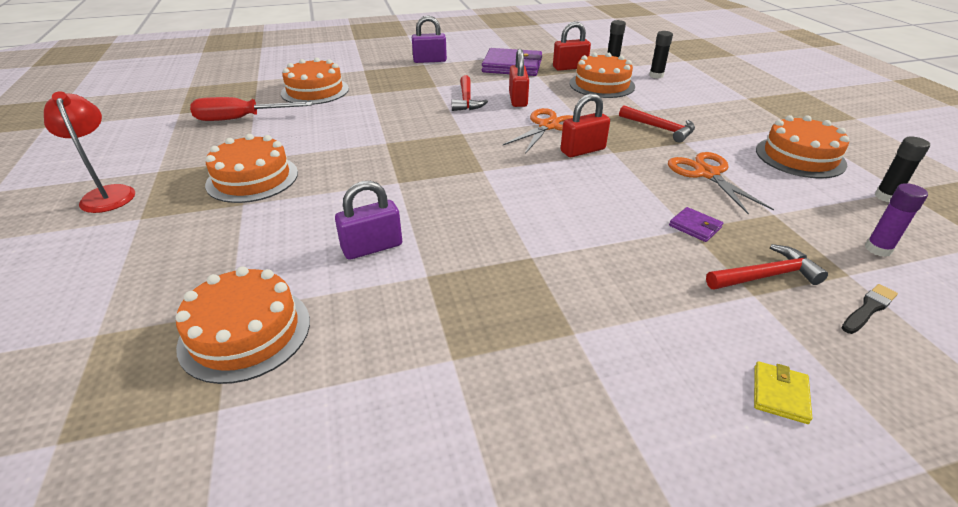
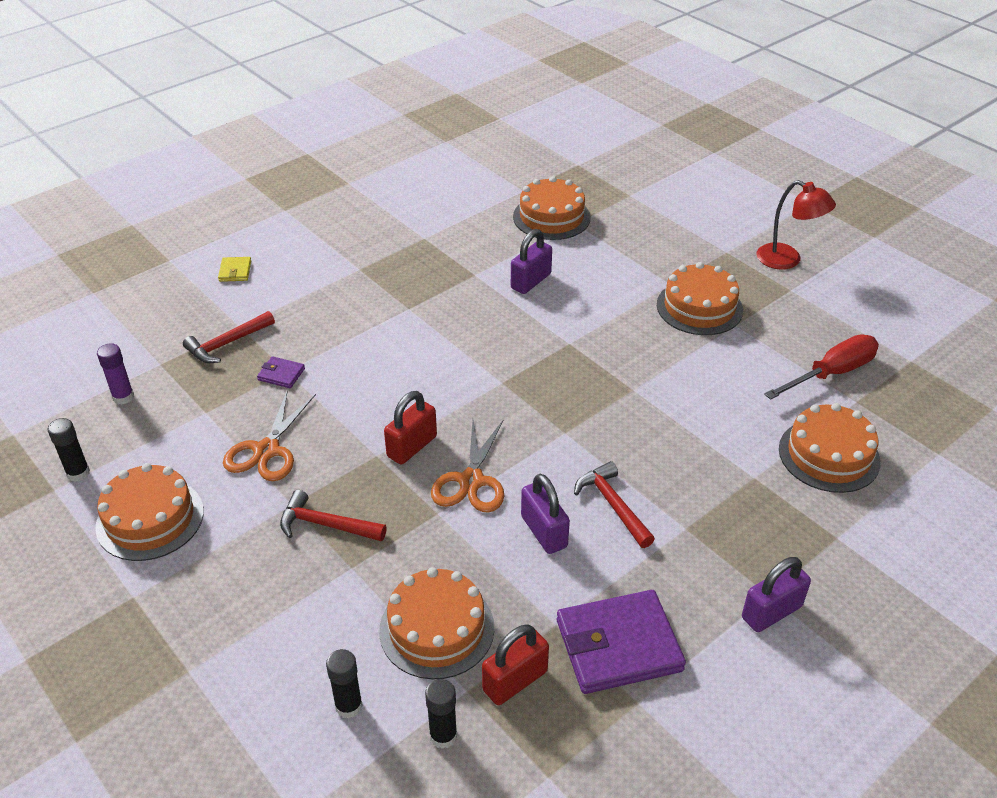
camera: 155 degrees right, 5 degrees up
red padlock [509,49,529,107] -> purple padlock [521,474,570,554]
orange scissors [668,152,774,214] -> orange scissors turned 60 degrees clockwise [223,389,316,481]
black brush [842,284,898,334] -> none

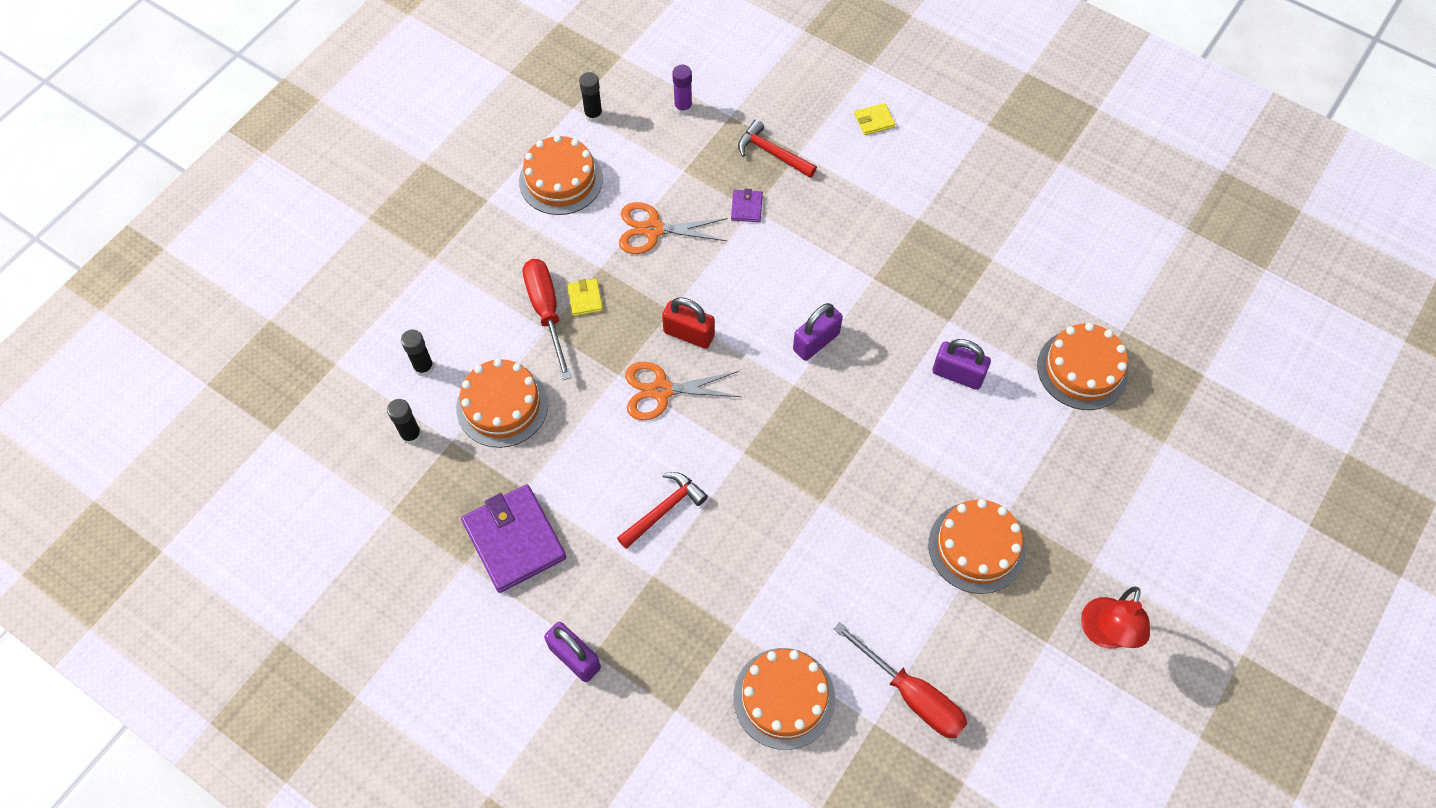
camera: 75 degrees right, 20 degrees up
red hammer [280,490,387,541] -> yellow wallet [567,279,603,316]
red padlock [482,624,549,705] -> none
purple padlock [521,474,570,554] -> purple padlock moved to [793,303,843,361]
none -> red screwdriver [523,259,572,380]

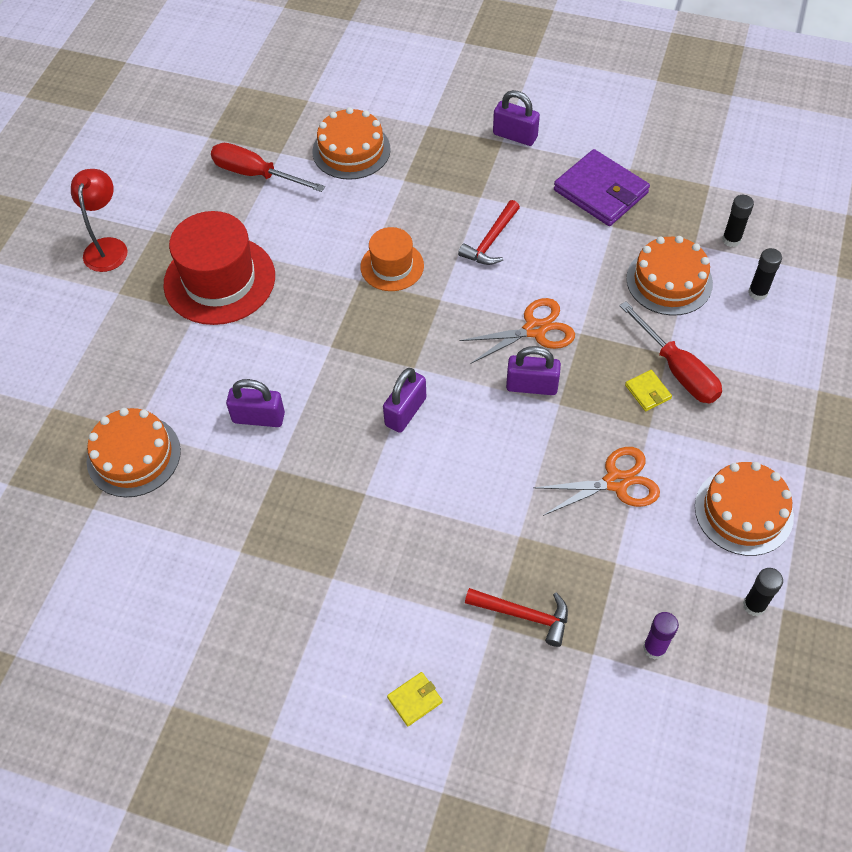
camera: 165 degrees right, 5 degrees down
red padlock [662,297,715,349] -> purple padlock [506,346,561,395]
purple wallet [731,189,763,222] -> none
orange cake [929,499,1026,594] -> red hat [163,211,275,325]
none -> orange hat [360,227,424,291]

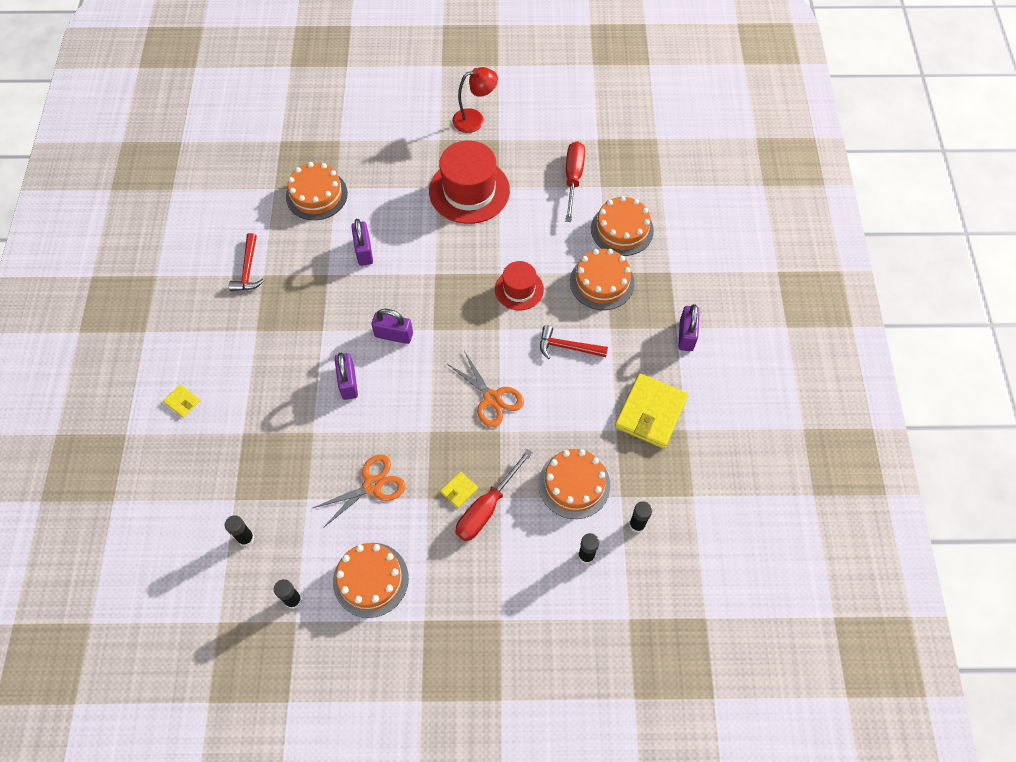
camera: 70 degrees right, 5 degrees up
orange hat [360,227,424,291] -> red hat [495,261,544,310]
red hammer [465,588,568,647] -> red hammer moved to [229,233,264,291]
purple padlock [506,346,561,395] -> purple padlock moved to [335,353,358,400]
orange scissors [533,447,660,516] -> orange scissors turned 90 degrees counterclockwise [311,454,406,528]
purple wallet [554,149,650,226] -> yellow wallet [615,373,688,449]
purple glue stick [643,612,679,660] -> black glue stick [225,515,254,546]
none -> orange cake [570,249,635,310]

